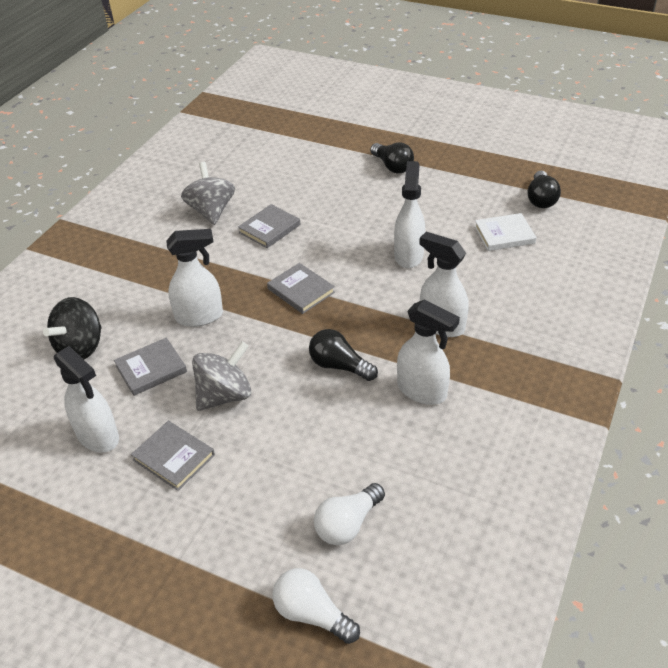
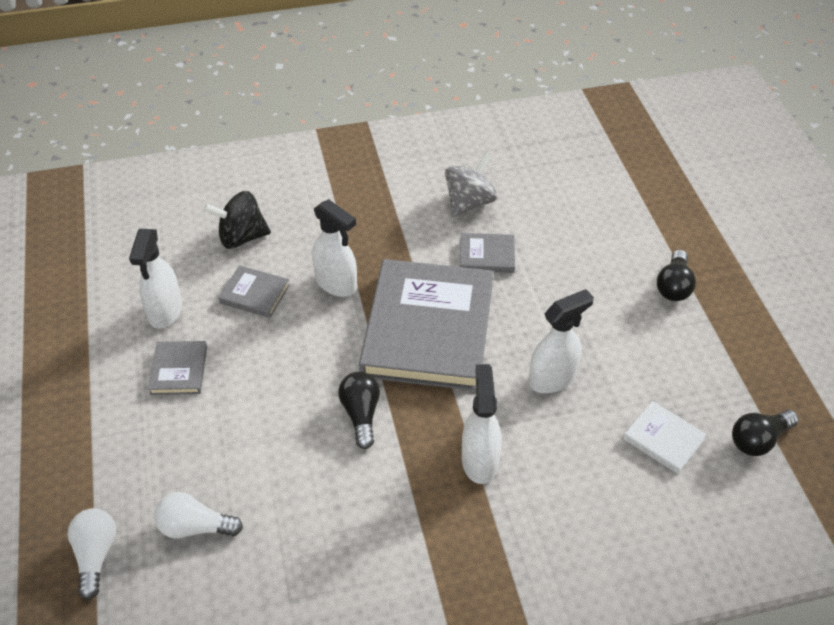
camera: 50 degrees right, 5 degrees up
grey spinning top [192,342,251,411] -> none
grey book [267,263,335,314] -> grey book [359,259,494,391], size x2.40
white spray bottle [397,299,460,405] -> none

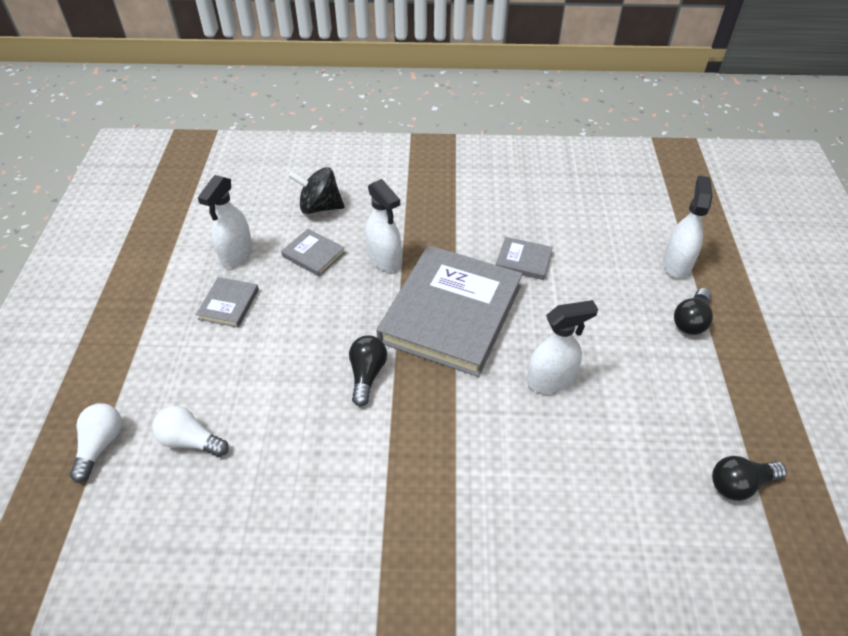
camera: 15 degrees right, 0 degrees up
grey spinning top [445,152,497,217] -> none
white spray bottle [462,364,501,484] -> white spray bottle moved to [663,176,713,278]
white book [623,401,706,474] -> none

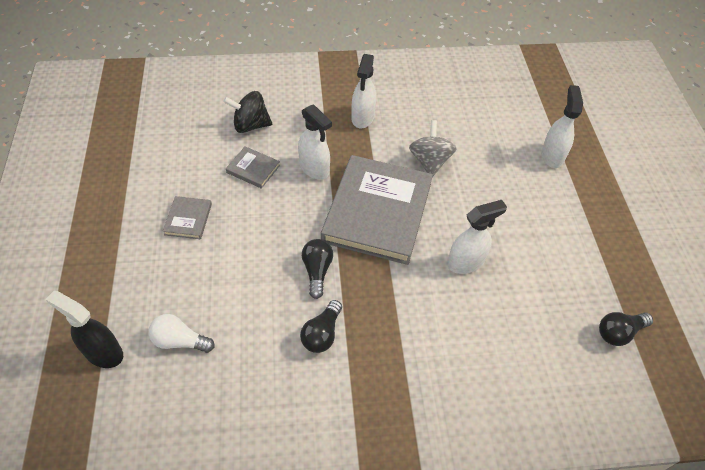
camera: 10 degrees left, 5 degrees up
white light bulb [70,403,122,483] -> black spray bottle [45,291,123,368]
white spray bottle [198,175,253,267] -> white spray bottle moved to [351,54,376,128]
grey book [496,237,553,280] -> grey spinning top [409,120,457,176]
black light bulb [674,288,713,335] -> black light bulb moved to [300,300,342,353]

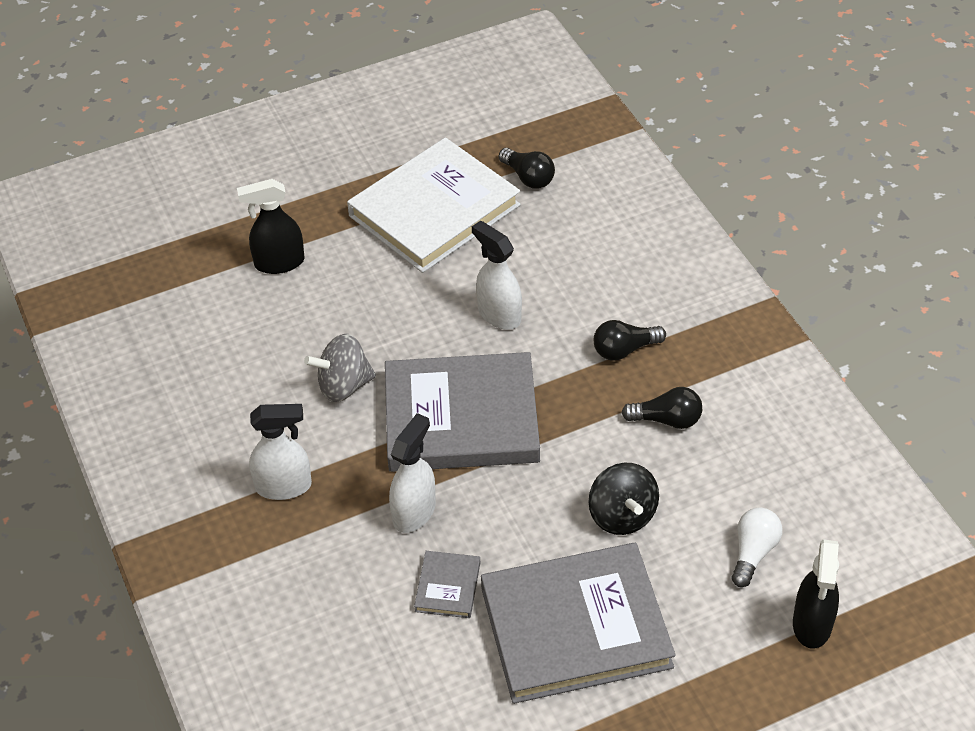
camera: 105 degrees left, 5 degrees down
white light bulb [149,314,215,353] -> white light bulb turned 150 degrees counterclockwise [732,507,782,587]
grey book [163,196,212,239] -> grey book [481,543,676,704], size x2.40
black spinning top [223,91,272,133] -> black spinning top moved to [589,463,659,535]
black light bulb [302,239,333,299] -> black light bulb moved to [594,320,666,361]
white spray bottle [541,85,583,168] -> black spray bottle [237,179,304,274]
none -> white book [347,137,521,273]

